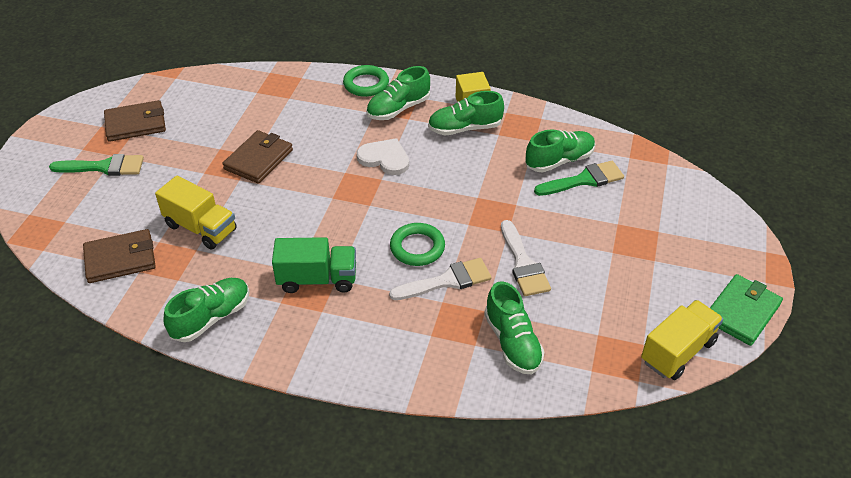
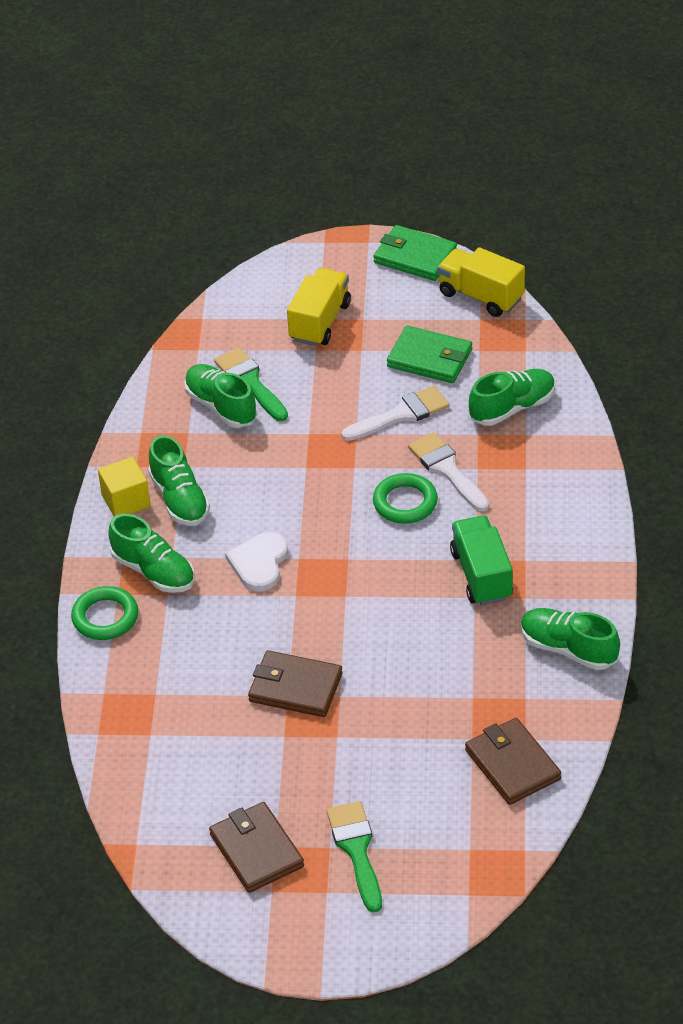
camera: 100 degrees left, 0 degrees up
yellow truck [155,176,237,249] -> yellow truck moved to [287,268,351,346]
none -> green wallet [387,326,472,383]

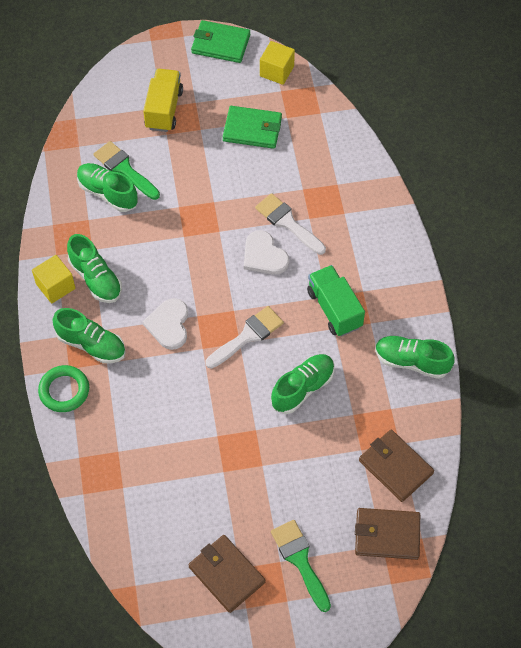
camera: 15 degrees left, 15 degrees up
brown wallet [248,650,343,717] -> brown wallet moved to [355,508,420,560]
white brush [341,386,449,441] -> white brush moved to [206,306,284,369]
green ring [373,473,438,524] -> white heart [244,230,289,275]
yellow truck [437,247,525,317] -> yellow cube [260,41,295,85]
green shoe [469,369,555,426] -> green shoe moved to [271,354,334,414]

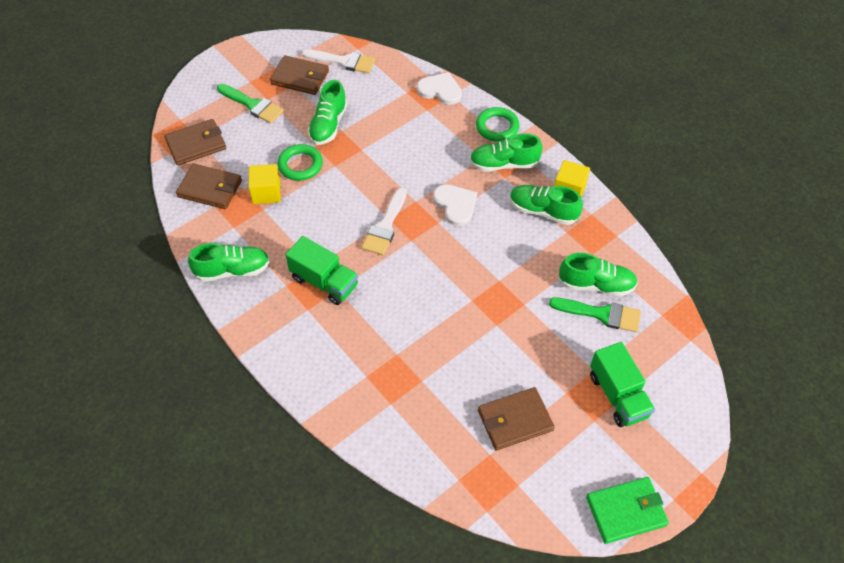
camera: 150 degrees right, 5 degrees down
yellow truck [143,69,183,132] -> green truck [590,342,655,427]
green wallet [223,106,282,149] -> brown wallet [478,387,555,451]
white heart [244,230,289,275] -> white heart moved to [417,72,462,105]
white brush [255,193,326,255] -> white brush moved to [302,49,375,73]
yellow cube [260,41,295,85] -> yellow cube moved to [248,164,280,204]
green shoe [271,354,334,414] -> green shoe moved to [308,80,347,145]
none -> green ring [278,144,323,181]

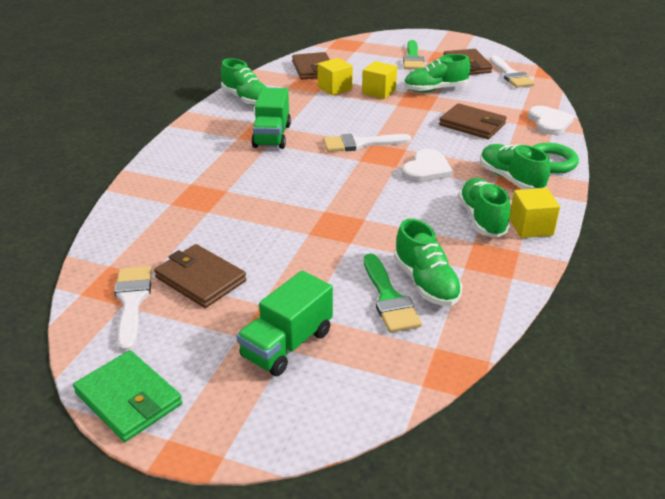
camera: 60 degrees right, 20 degrees down
brown wallet [164,119,226,166] -> brown wallet moved to [439,103,507,139]
green ring [278,144,323,181] -> yellow cube [362,61,397,99]
none -> white brush [114,266,152,352]

